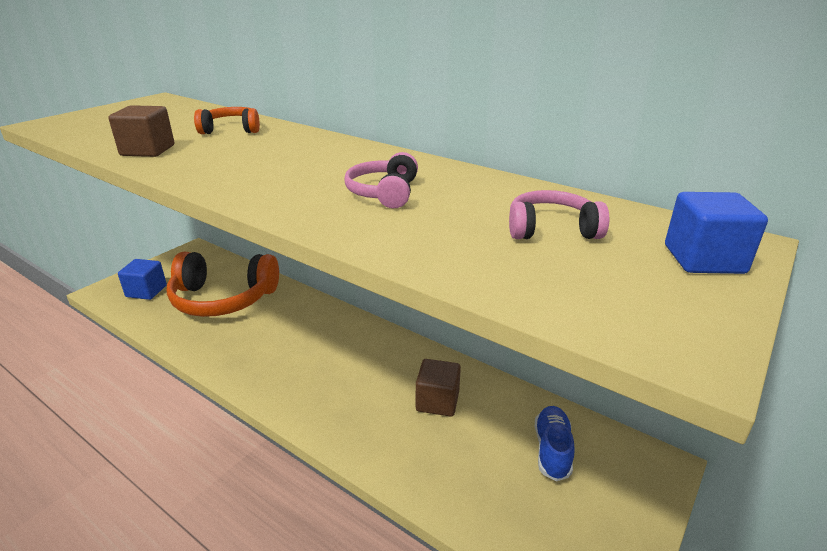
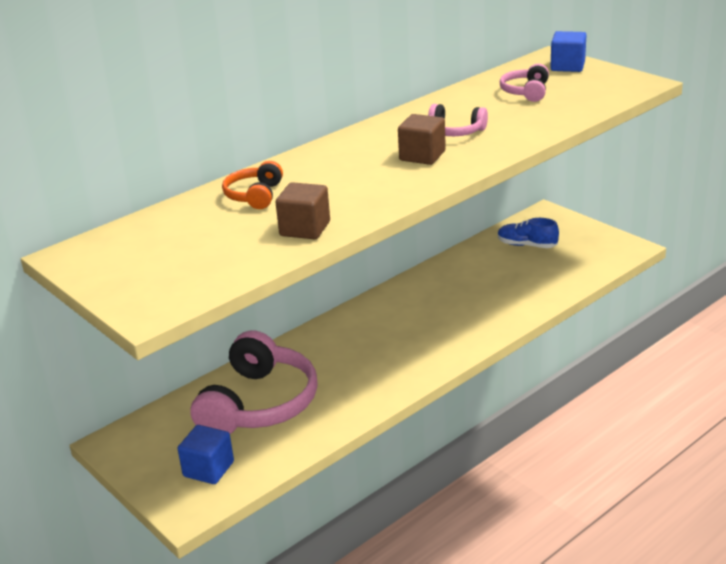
camera: 75 degrees left, 0 degrees up
orange headphones [167,252,279,317] -> pink headphones [191,330,318,434]
brown cube [416,359,461,417] -> brown cube moved to [398,114,446,165]

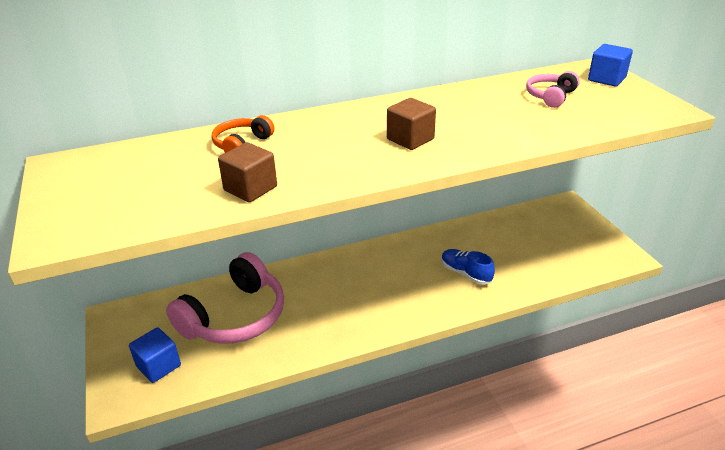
camera: 20 degrees right, 5 degrees up
pink headphones [428,104,488,136] -> none
blue shoe [498,218,559,248] -> blue shoe moved to [442,249,495,285]

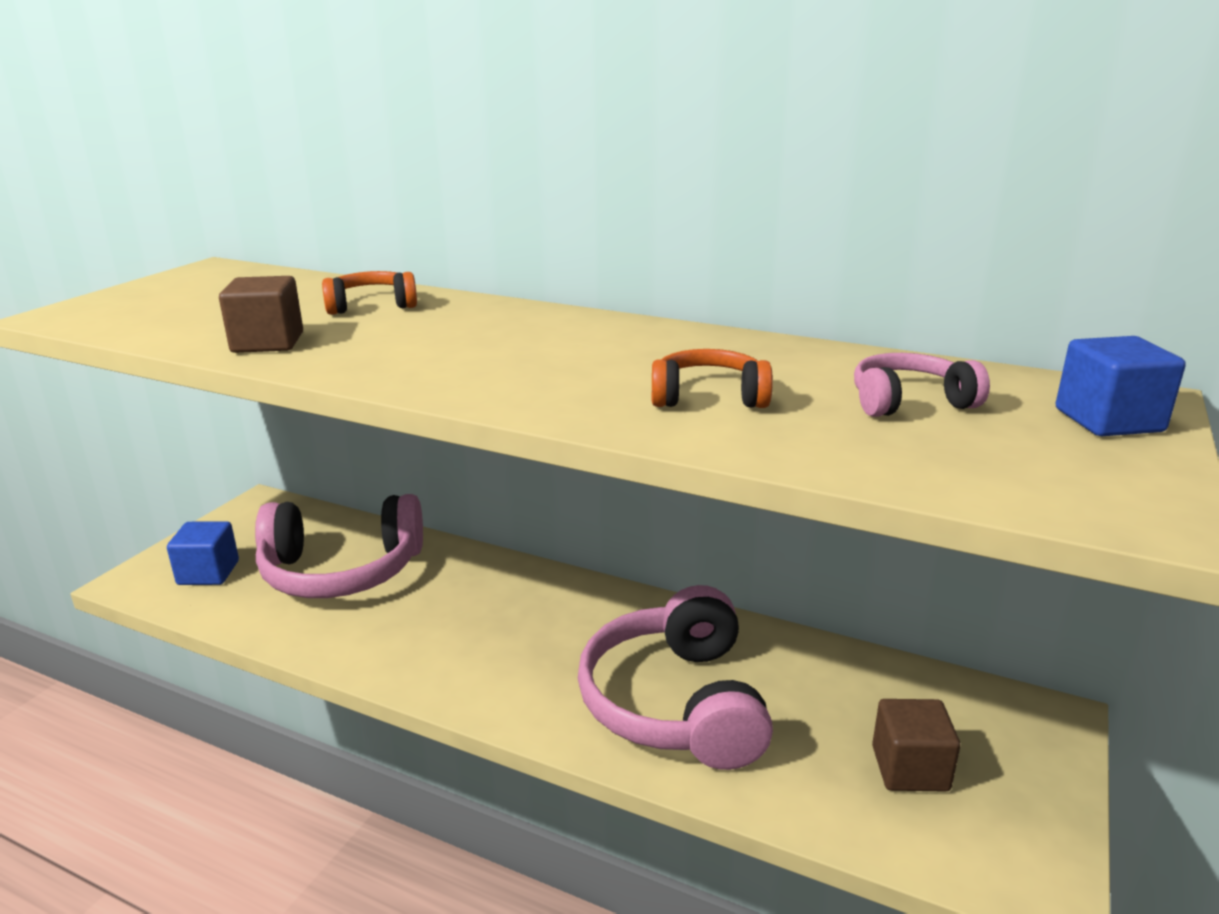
camera: 45 degrees right, 10 degrees down
brown cube [387,98,436,150] -> brown cube moved to [872,699,960,792]
blue shoe [442,249,495,285] -> pink headphones [578,585,773,770]
none -> orange headphones [652,349,773,408]

